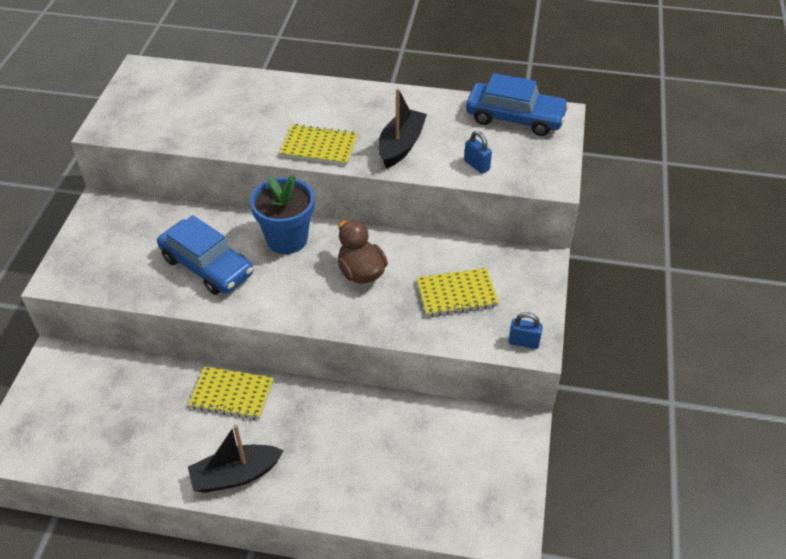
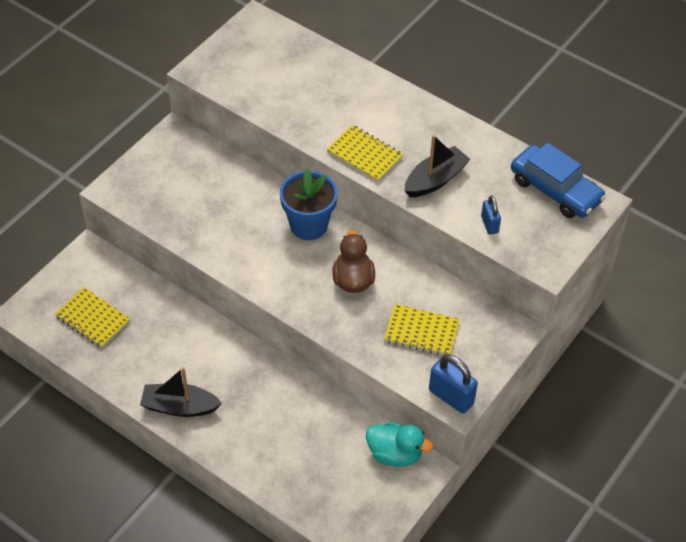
camera: 25 degrees right, 5 degrees up
blue car [157,215,253,295] -> none
yellow notebook [188,366,273,420] -> yellow notebook moved to [55,287,130,348]
blue padlock [509,312,543,349] -> blue padlock [429,354,478,414], size x1.66
none -> turquoise duck [366,422,433,466]

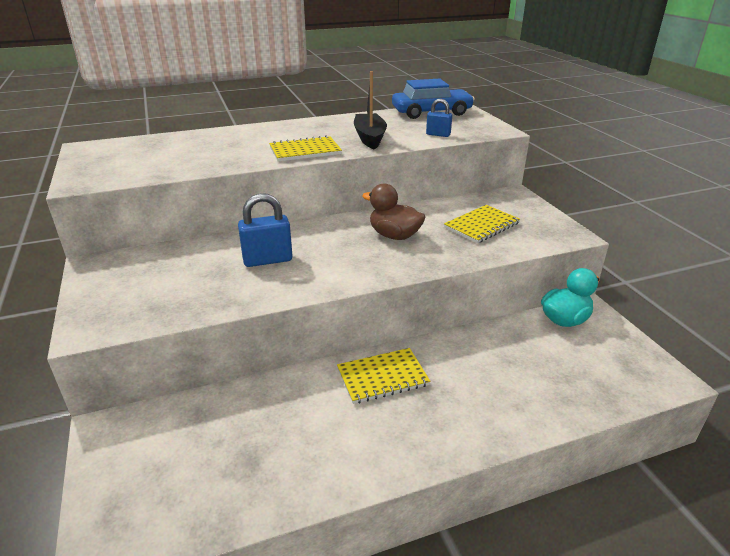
camera: 55 degrees left, 20 degrees down
yellow notebook [55,287,130,348] -> yellow notebook moved to [337,348,430,404]
black boat [140,367,222,417] -> none
blue flower pot [280,169,338,240] -> none
blue padlock [429,354,478,414] -> blue padlock moved to [238,193,293,267]

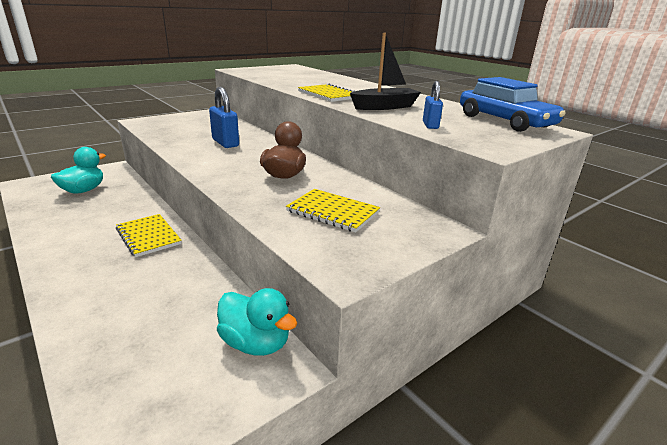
camera: 70 degrees right, 5 degrees down
none -> turquoise duck [51,147,106,194]

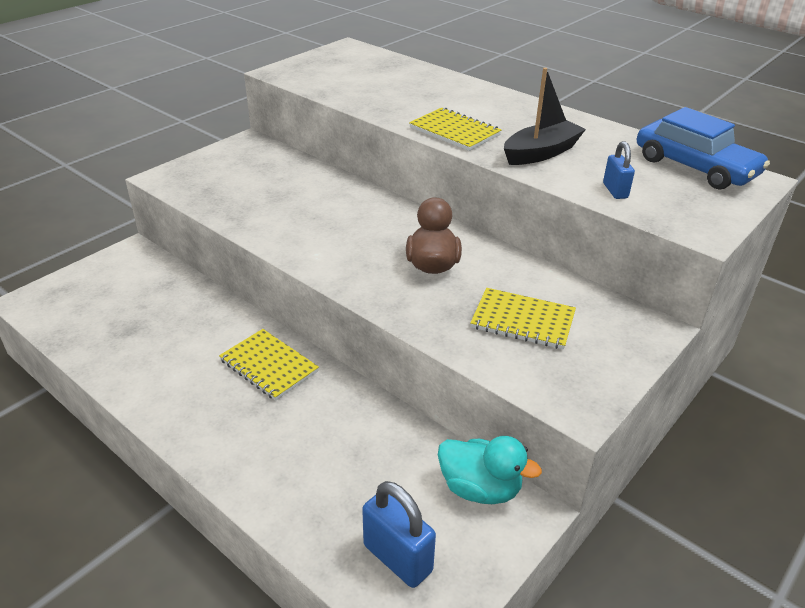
camera: 10 degrees left, 10 degrees up
turquoise duck [51,147,106,194] -> none
blue padlock [209,87,239,148] -> blue padlock moved to [362,481,436,588]

